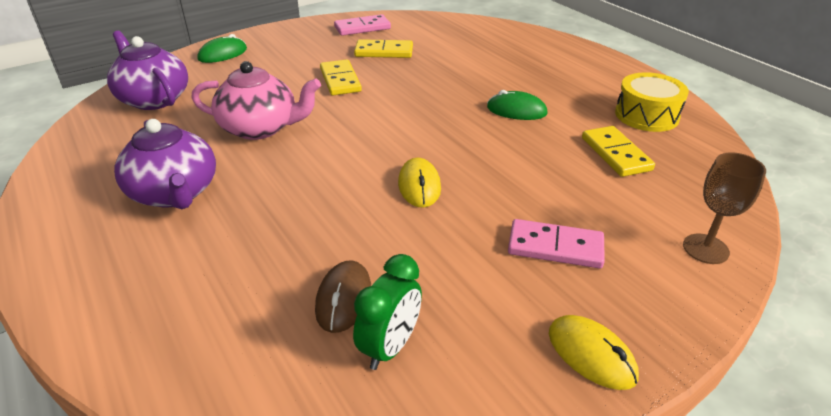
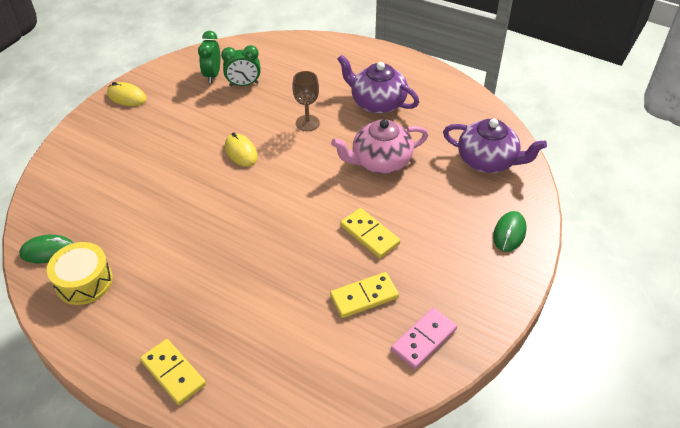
camera: 155 degrees right, 10 degrees up
brown mouse [315,260,371,333] -> green clock [221,45,261,86]
green mouse [487,90,548,120] -> green mouse moved to [19,235,73,263]
pink domino [508,219,605,269] -> none
yellow domino [582,126,655,177] -> yellow domino moved to [140,339,206,405]
brown goblet [683,152,766,264] -> brown goblet moved to [292,71,320,131]

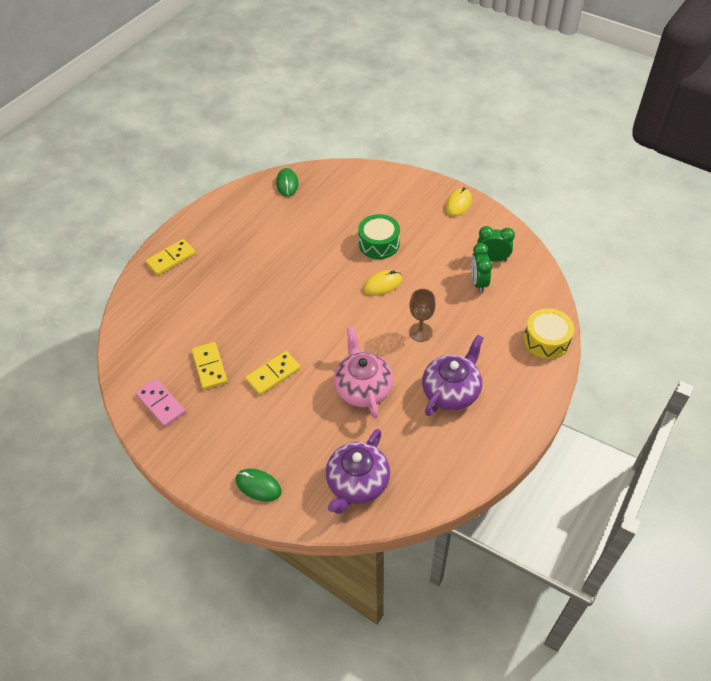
camera: 95 degrees right, 5 degrees up
yellow drum [47,242,113,305] -> yellow drum moved to [524,308,574,359]
none -> green drum [358,214,400,259]

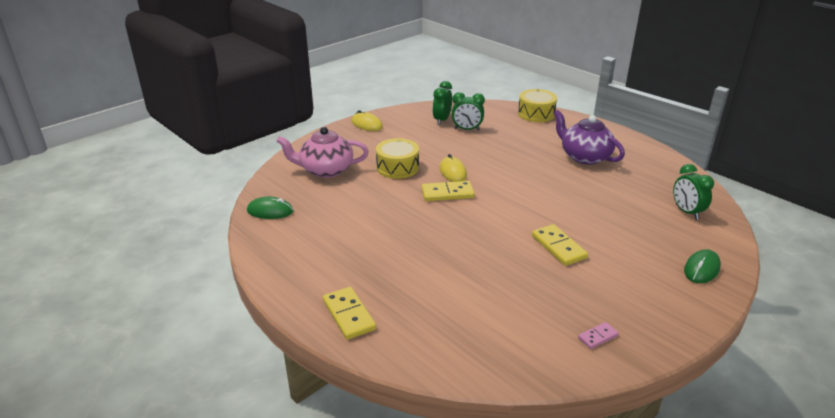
camera: 80 degrees left, 20 degrees down
pink domino [136,379,186,427] -> pink domino [578,322,619,349], size x0.56
yellow domino [192,342,228,390] -> yellow domino moved to [422,181,475,201]
purple teapot [326,429,390,514] -> green clock [673,164,714,220]
pink teapot [334,327,393,419] -> pink teapot moved to [276,127,369,178]
green drum [358,214,400,259] -> yellow drum [376,138,419,179]
brown goblet [409,289,436,342] -> none

